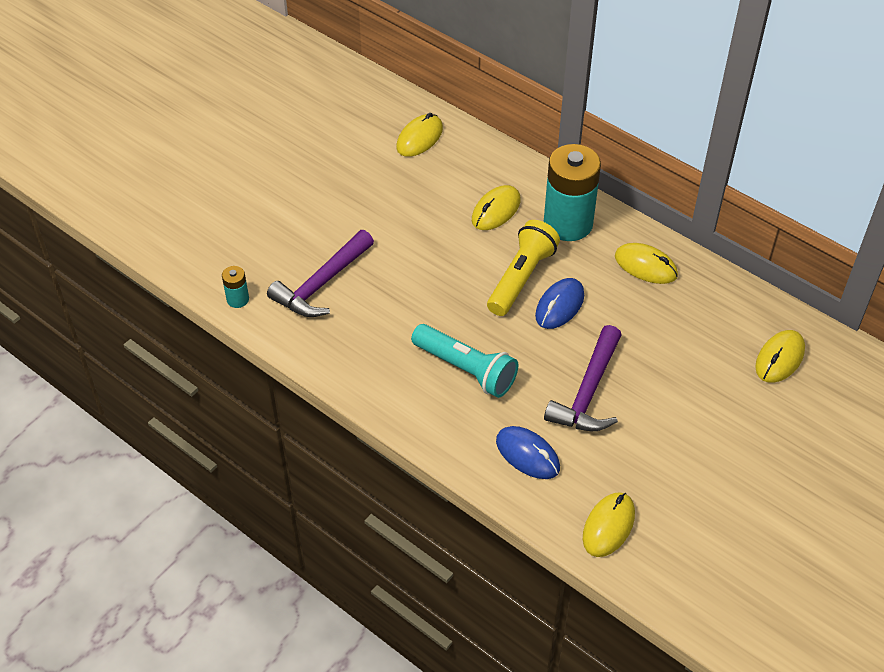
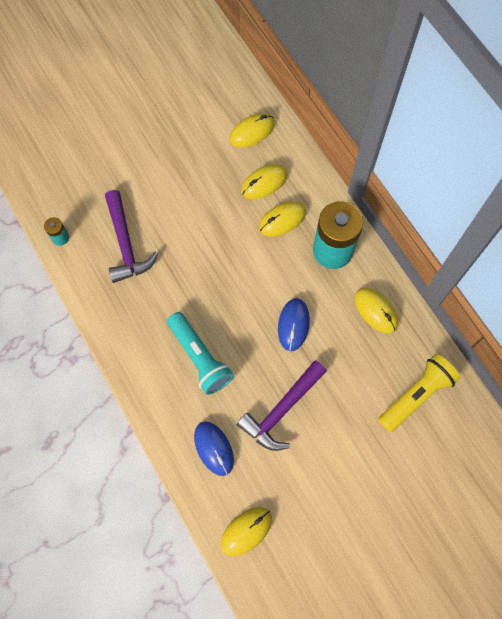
camera: 20 degrees right, 20 degrees up
purple hammer [267,230,374,317] -> purple hammer turned 75 degrees counterclockwise [105,190,158,283]
yellow flashlight [487,220,560,316] -> yellow flashlight moved to [378,354,460,432]
blue mouse [535,278,584,329] -> blue mouse turned 45 degrees counterclockwise [278,298,310,351]
yellow mouse [755,330,805,383] -> yellow mouse moved to [241,164,287,199]

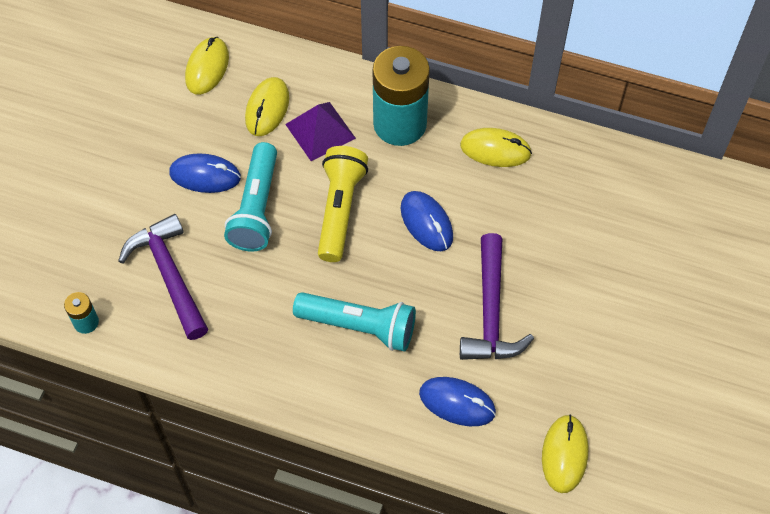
camera: 40 degrees left, 10 degrees down
purple hammer [105,190,158,283] -> purple hammer turned 150 degrees counterclockwise [118,214,208,340]
yellow mouse [259,201,306,237] -> purple pyramid [285,102,356,161]
yellow flashlight [378,354,460,432] -> yellow flashlight moved to [318,146,368,262]
none -> blue mouse [169,153,241,193]
none -> turquoise flashlight [224,142,277,252]

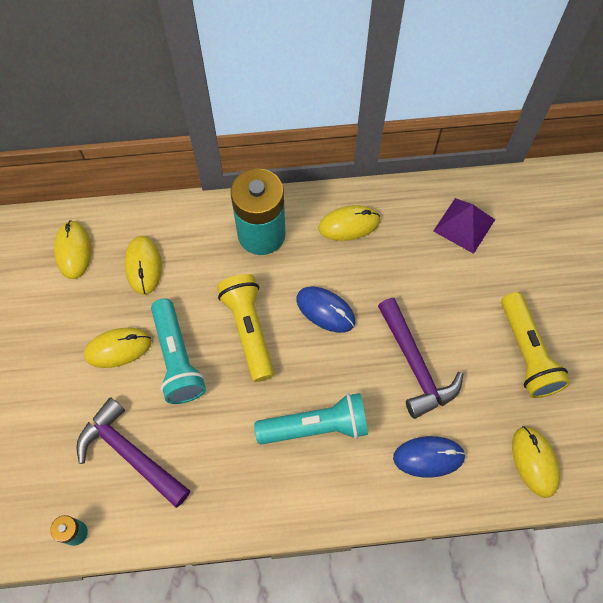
camera: 25 degrees left, 5 degrees up
blue mouse [169,153,241,193] -> yellow mouse [84,328,151,368]
purple pyramid [285,102,356,161] -> purple pyramid moved to [433,198,495,254]
none -> yellow flashlight [501,292,570,398]

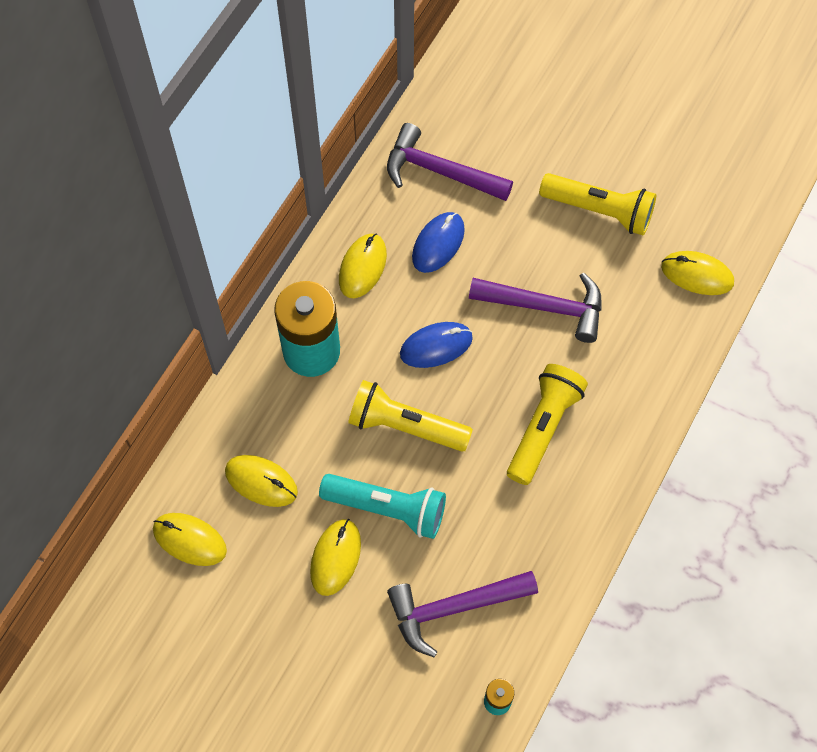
camera: 55 degrees left, 0 degrees up
turquoise flashlight [254,393,368,445] -> yellow flashlight [507,364,588,485]
blue mouse [393,436,466,478] -> blue mouse moved to [412,212,465,273]
purple pyramid [433,198,495,254] -> purple hammer [387,123,513,201]

